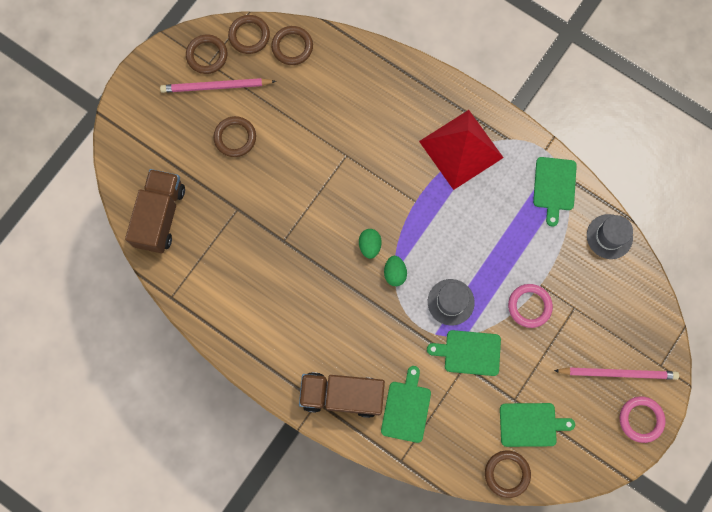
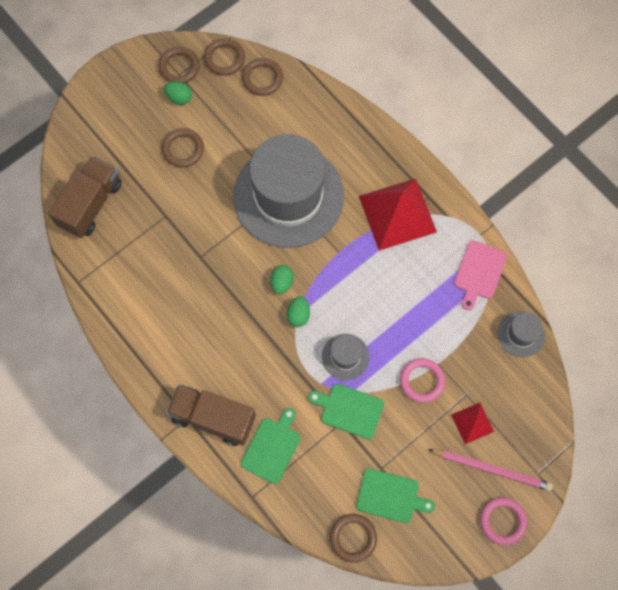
camera: 15 degrees right, 5 degrees down
pink pencil [160,78,276,93] -> green egg [164,81,192,105]
green cutting board [533,157,577,227] -> pink cutting board [454,240,507,310]
none -> grey hat [233,134,344,248]
none -> red pyramid [451,402,494,444]

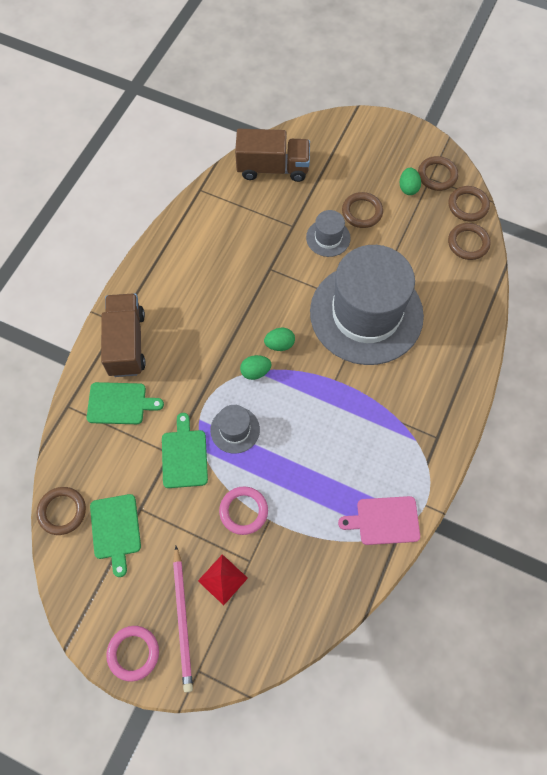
camera: 65 degrees right, 5 degrees down
red pyramid [359,178,437,251] -> none
grey hat [497,312,545,357] -> grey hat moved to [306,210,351,257]

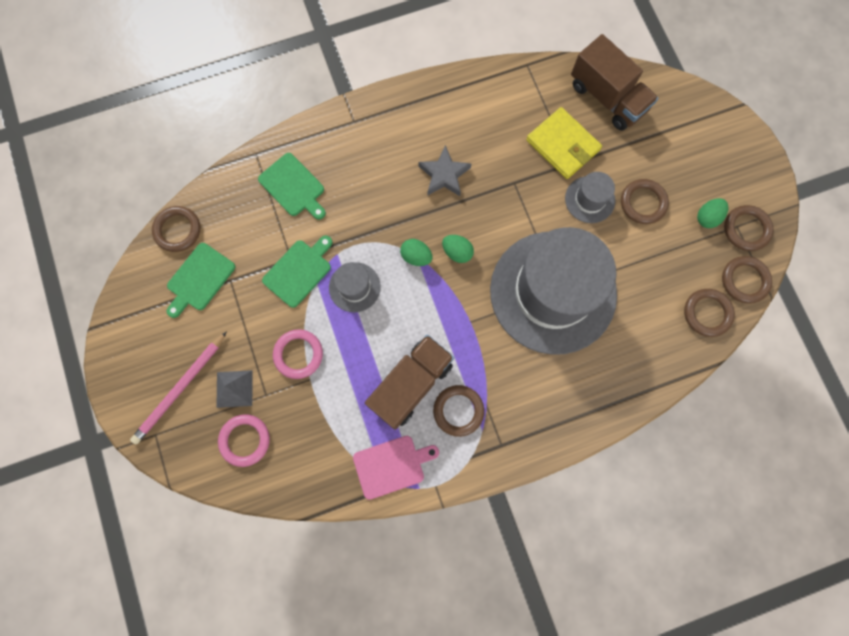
camera: 45 degrees right, 10 degrees up
brown truck [101,293,146,377] -> brown truck moved to [365,335,454,430]
pink ring [106,626,159,682] -> pink ring moved to [218,414,270,467]
red pyramid [198,554,248,606] -> grey pyramid [216,370,252,408]
pink cutting board [338,496,420,545] -> pink cutting board turned 120 degrees clockwise [353,436,439,500]
none -> grey star [418,145,472,196]
none -> brown ring [433,385,484,437]
none -> yellow wallet [526,107,602,179]

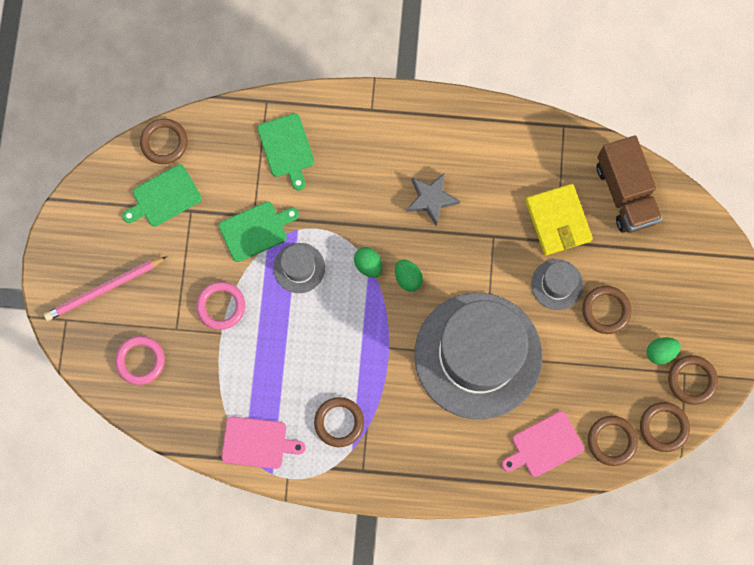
camera: 25 degrees right, 0 degrees up
grey pyramid [216,370,252,408] -> none
brown truck [365,335,454,430] -> none
none -> pink cutting board [502,411,584,477]

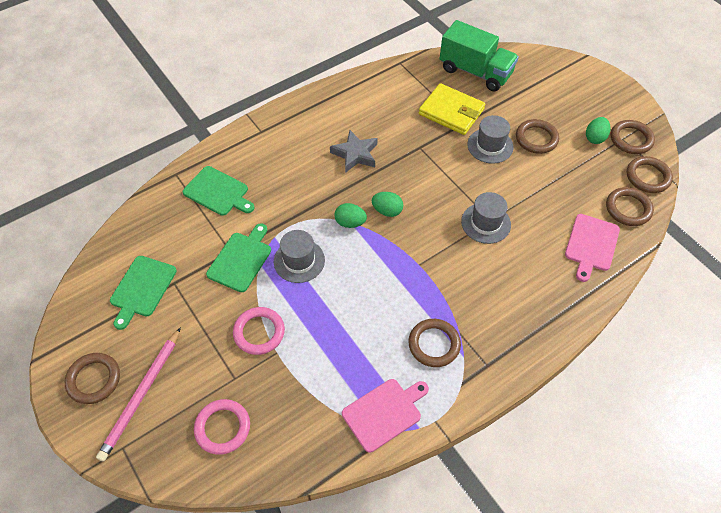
camera: 40 degrees left, 20 degrees down
brown ring [140,119,188,164] -> brown ring moved to [65,353,120,404]
grey hat [414,293,542,419] -> grey hat [461,192,511,244], size x0.41
brown truck [596,135,662,233] -> green truck [440,20,519,91]

